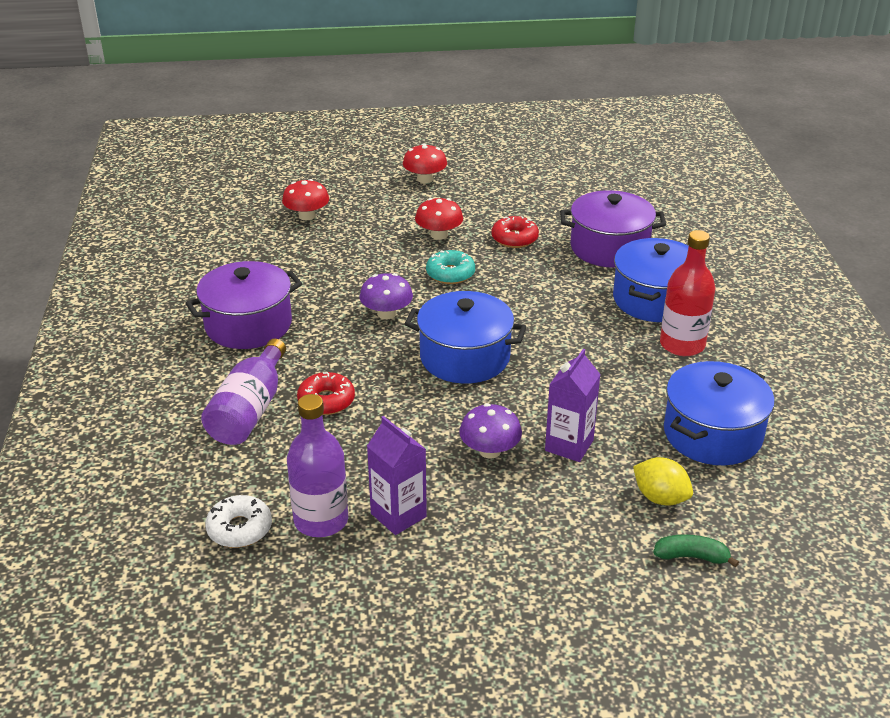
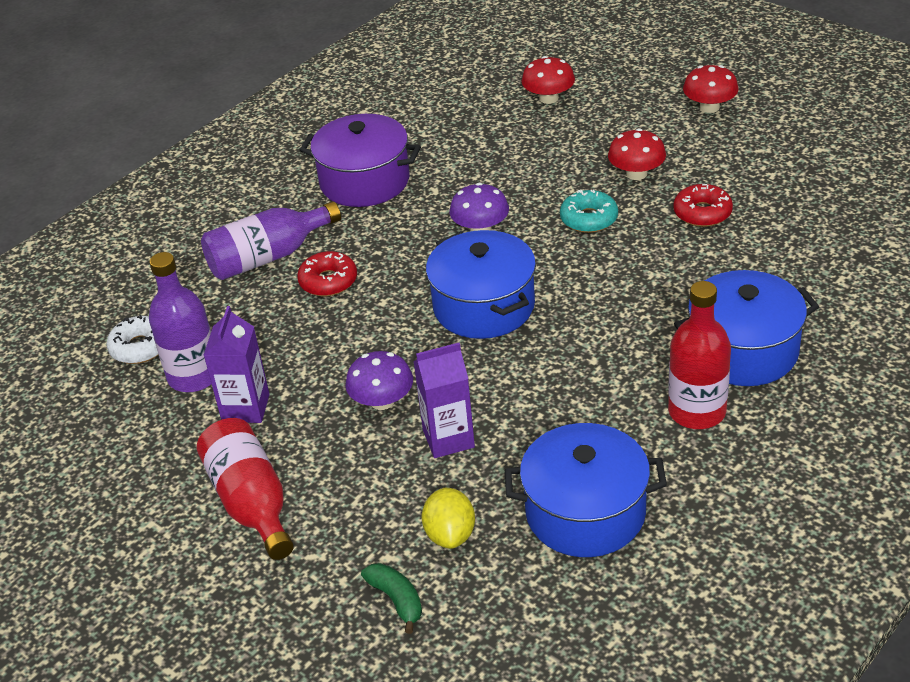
camera: 50 degrees right, 5 degrees up
purple pot [560,190,666,268] -> none
none -> red bottle [197,418,294,560]

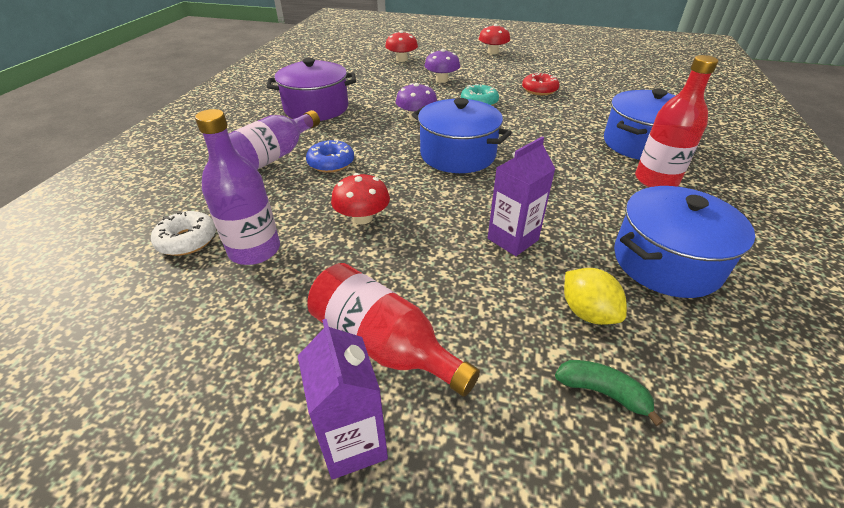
camera: 30 degrees left, 0 degrees up
purple carton [204,306,270,423] -> purple carton moved to [298,319,388,480]
red donut [297,251,357,296] -> blue donut [306,140,354,173]
purple mushroom [346,351,413,410] -> purple mushroom moved to [424,49,460,83]
red mushroom [608,128,666,180] -> red mushroom moved to [331,173,390,224]

